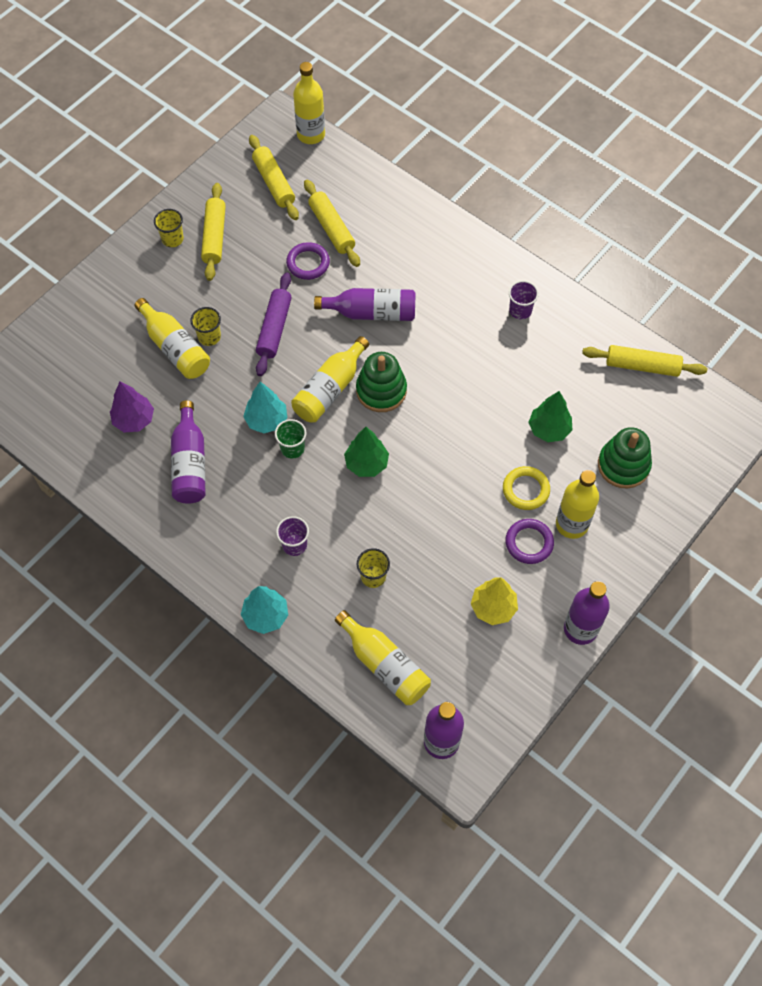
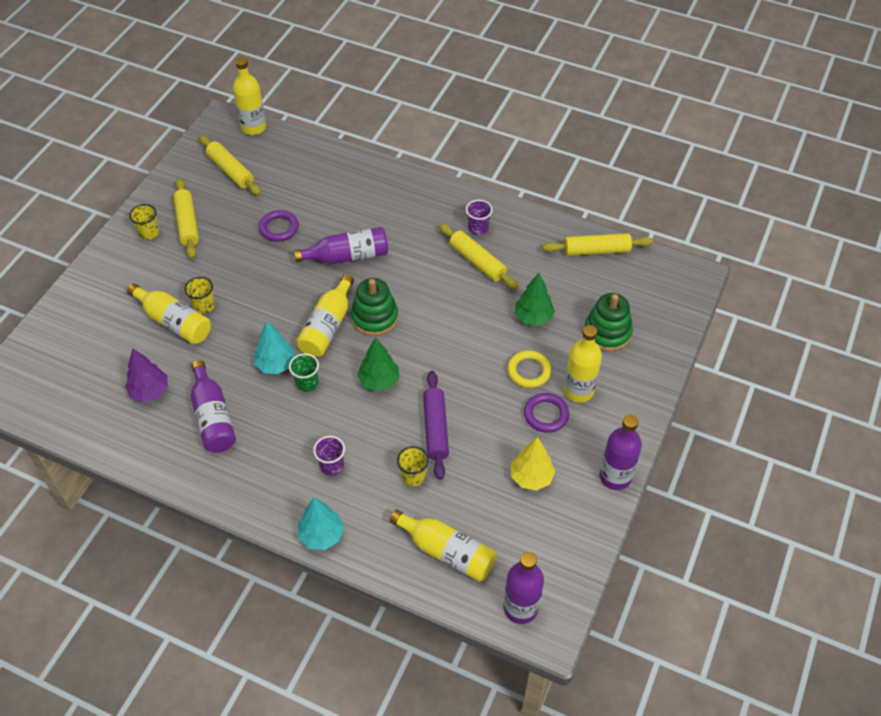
camera: 15 degrees left, 10 degrees down
purple rolling pin [256,272,292,376] -> purple rolling pin moved to [423,371,449,480]
yellow rolling pin [304,180,360,267] -> yellow rolling pin moved to [439,223,519,290]

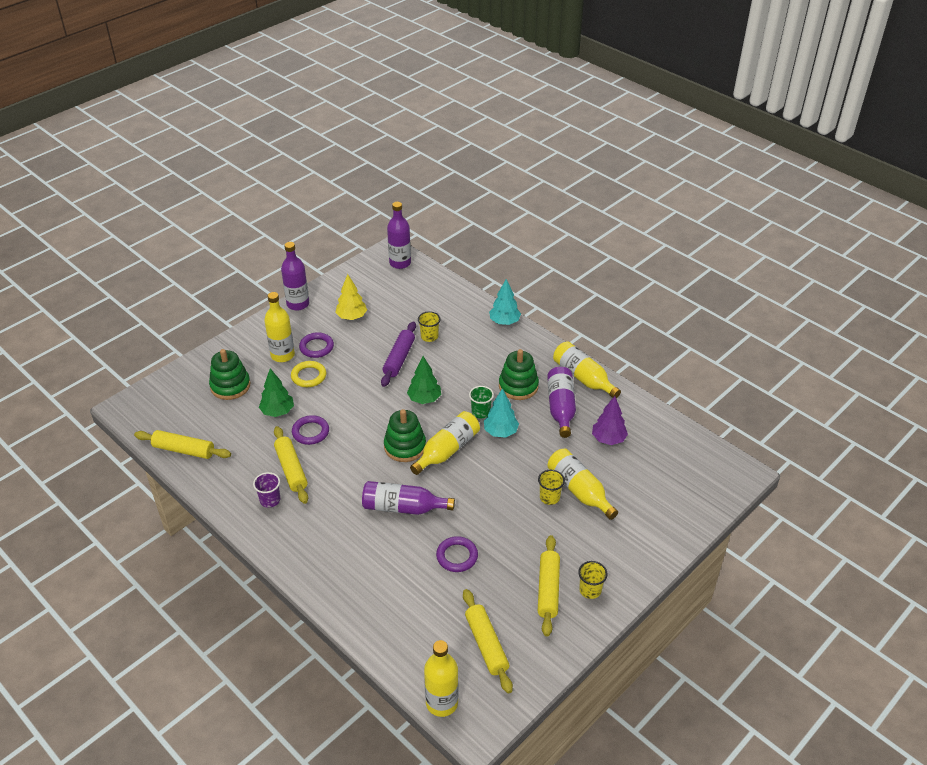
camera: 160 degrees left, 10 degrees down
purple cup [313,436,345,476] -> none
yellow bottle [390,509,497,582] -> yellow bottle moved to [553,341,621,398]
none -> purple ring [292,415,329,445]
none -> green stacking toy [499,349,539,400]

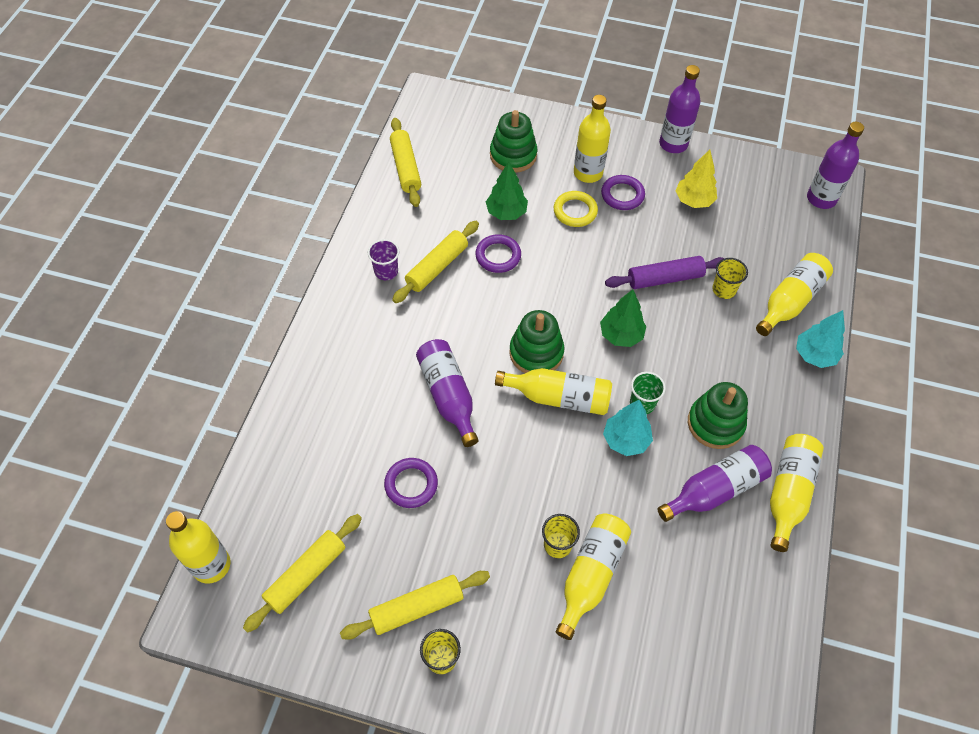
camera: 60 degrees right, 15 degrees up
purple tree [592,396,628,445] -> none
none -> yellow bottle [756,253,833,336]

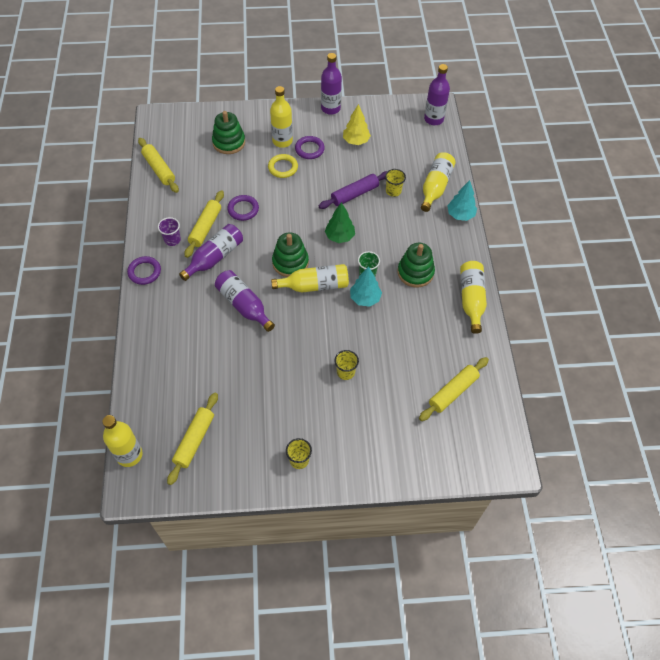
camera: 20 degrees left, 0 degrees up
yellow rolling pin [340,571,490,640] -> yellow rolling pin moved to [419,357,489,421]
purple ring [384,458,438,508] -> purple ring moved to [127,256,161,285]
green tree [486,162,528,220] -> none
yellow bottle [556,513,631,640] -> none
purple bottle [658,445,772,522] -> purple bottle moved to [179,224,243,281]

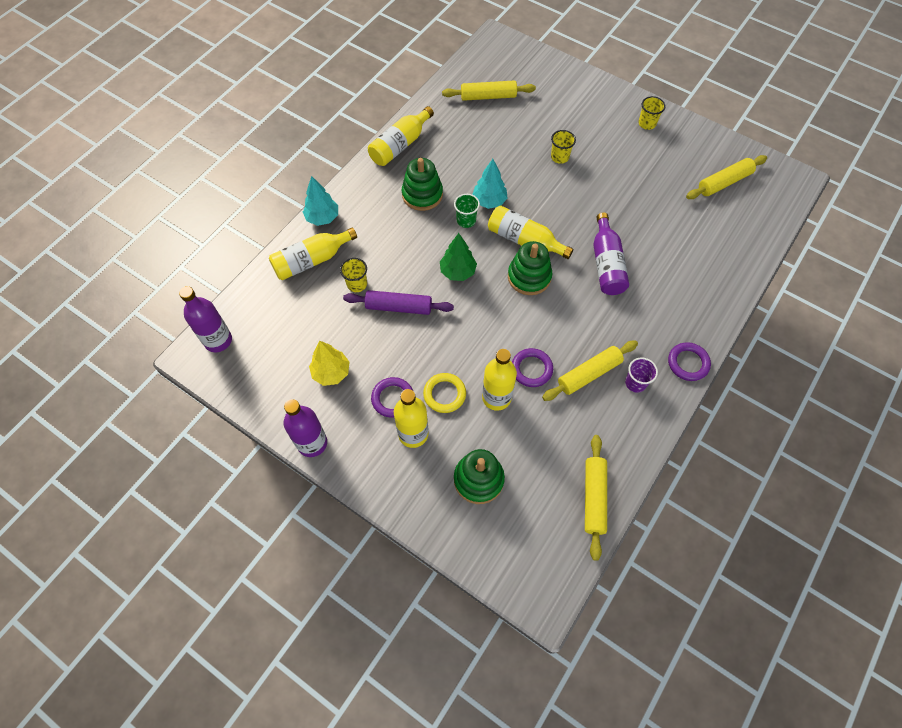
camera: 140 degrees left, 5 degrees up
yellow bottle [102,415,143,467] -> yellow bottle moved to [482,349,517,411]
purple bottle [179,224,243,281] -> none

